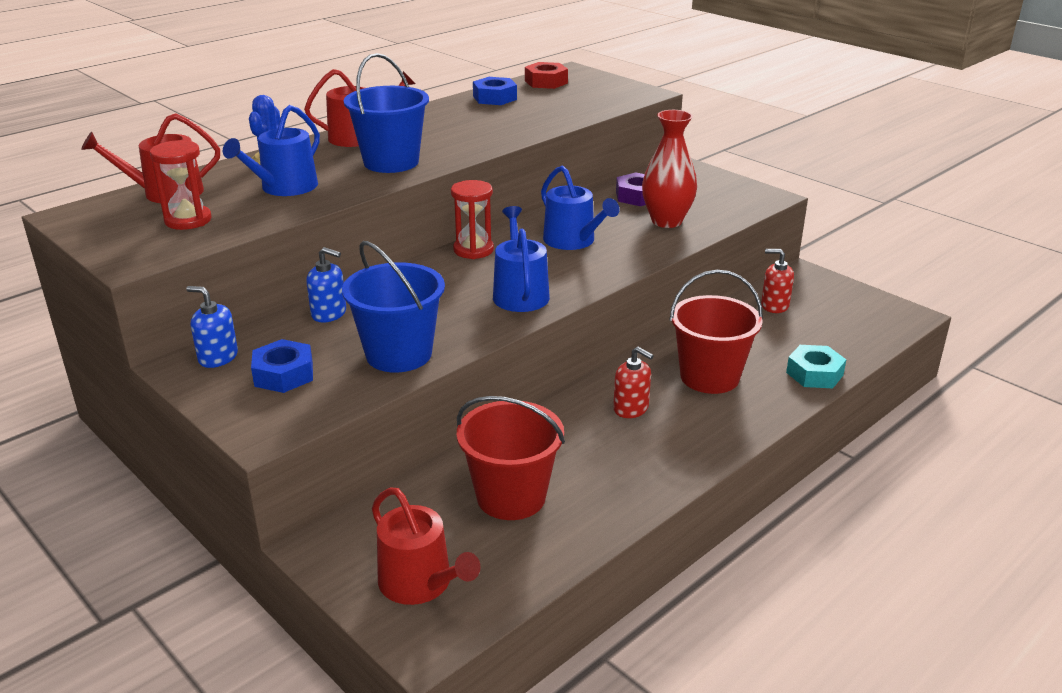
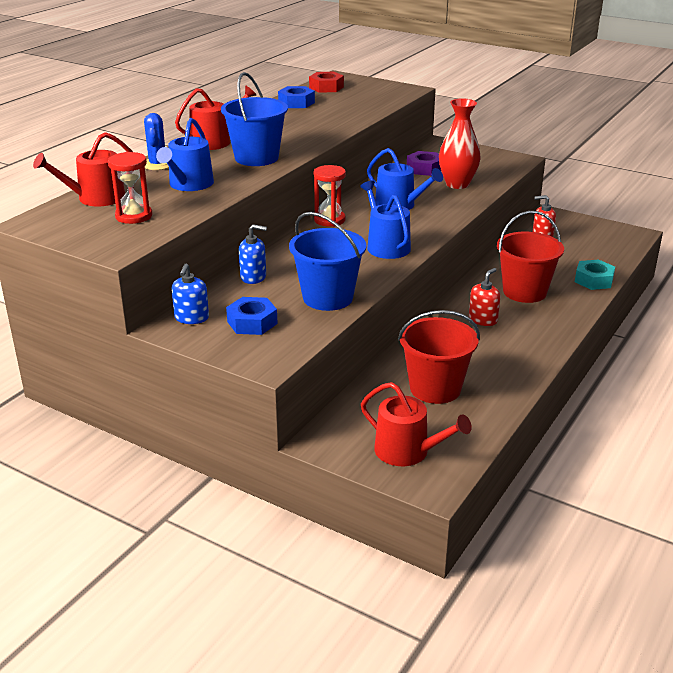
camera: 15 degrees left, 0 degrees up
blue soap dispenser [186,286,238,368] -> blue soap dispenser turned 90 degrees counterclockwise [172,264,209,324]
red soap dispenser [613,347,654,418] -> red soap dispenser turned 75 degrees counterclockwise [469,268,501,326]

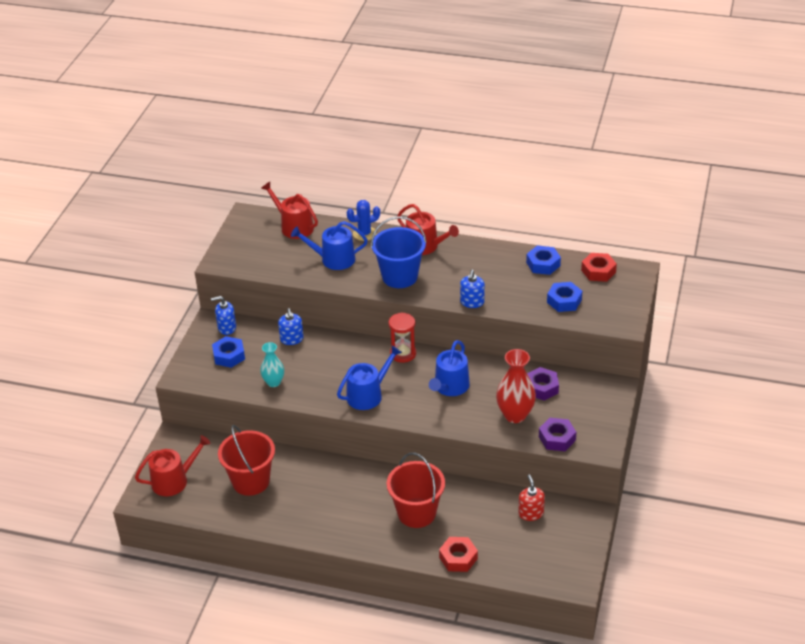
camera: 75 degrees right, 10 degrees up
red hourglass [108,152,153,224] -> none
blue bucket [289,212,366,311] -> turquoise vase [260,342,284,387]
red watering can [361,382,472,466] -> red watering can turned 135 degrees counterclockwise [135,435,211,496]
red soap dispenser [469,268,501,326] -> none
turquoise nut [575,259,615,290] -> red nut [439,537,478,572]
none -> blue soap dispenser [460,270,485,308]
none -> purple nut [539,418,576,451]
none -> blue nut [547,282,582,312]

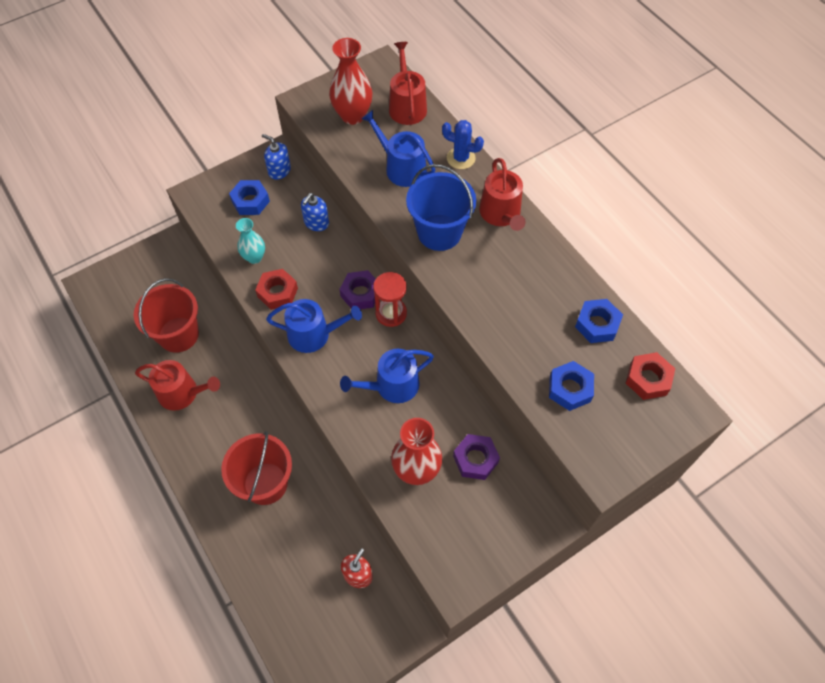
camera: 40 degrees right, 20 degrees up
red watering can [135,435,211,496] -> red watering can moved to [135,360,220,411]
red nut [439,537,478,572] -> red nut moved to [255,269,298,310]
blue soap dispenser [460,270,485,308] -> none
purple nut [539,418,576,451] -> purple nut moved to [339,270,376,309]
none -> red vase [329,38,373,125]

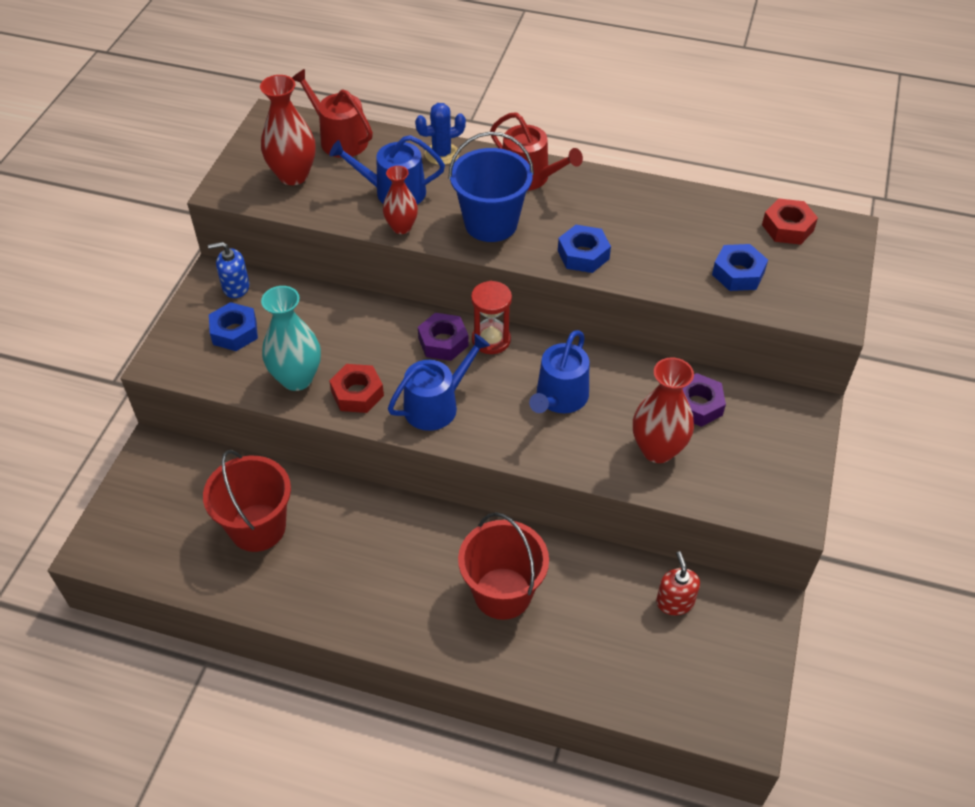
camera: 40 degrees left, 10 degrees down
red watering can [135,360,220,411] -> none
turquoise vase [236,218,265,264] -> turquoise vase [261,286,321,391], size x1.60
blue soap dispenser [301,193,329,231] -> none
blue nut [575,299,623,343] -> blue nut moved to [558,225,611,273]
none -> red vase [383,166,418,234]

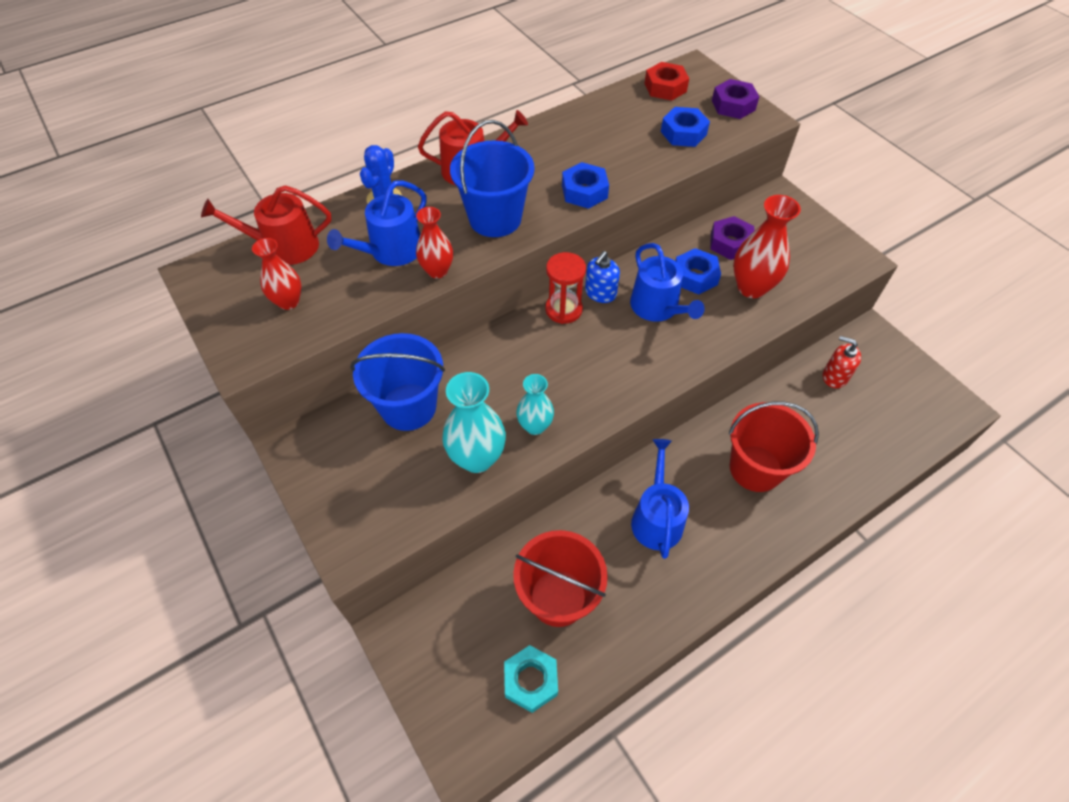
camera: 50 degrees left, 5 degrees up
blue soap dispenser [208,242,249,298] -> blue soap dispenser moved to [585,251,620,303]
blue nut [209,302,258,351] -> blue nut moved to [675,248,721,294]
red vase [260,75,316,185] -> red vase [252,238,301,310], size x0.63
red nut [329,364,384,413] -> turquoise vase [516,374,554,435]
blue watering can [388,334,490,431] -> blue watering can moved to [631,439,689,559]
purple nut [418,313,469,361] -> purple nut moved to [712,79,759,119]
none -> blue bucket [350,333,445,431]
none -> turquoise nut [504,645,558,713]

